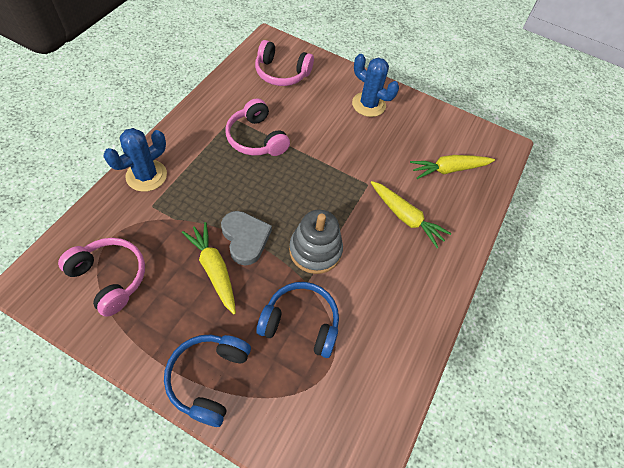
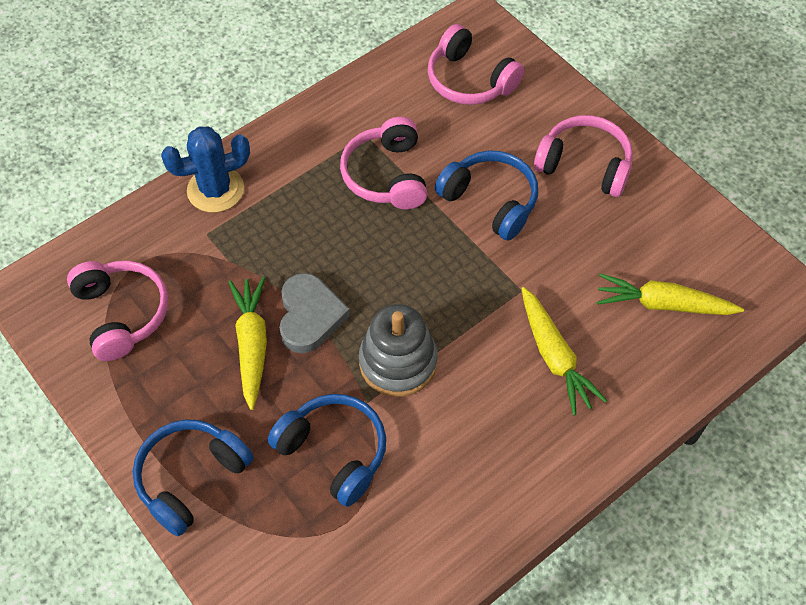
camera: 30 degrees right, 0 degrees up
blue cactus [352,54,399,117] -> pink headphones [534,115,633,197]
none -> blue headphones [435,151,538,241]

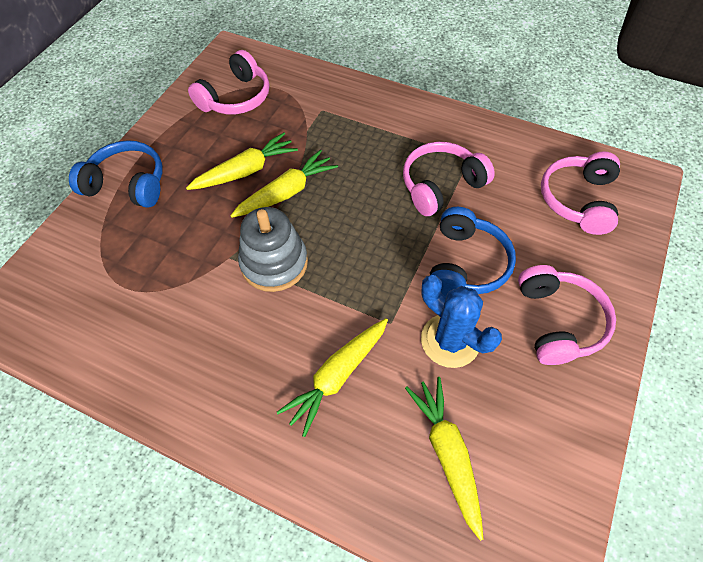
camera: 65 degrees right, 0 degrees up
blue cactus [161,126,250,213] -> blue cactus moved to [421,275,502,368]
blue headphones [268,394,386,507] -> none
grey heart [279,273,350,353] -> yellow carrot [230,150,338,218]

